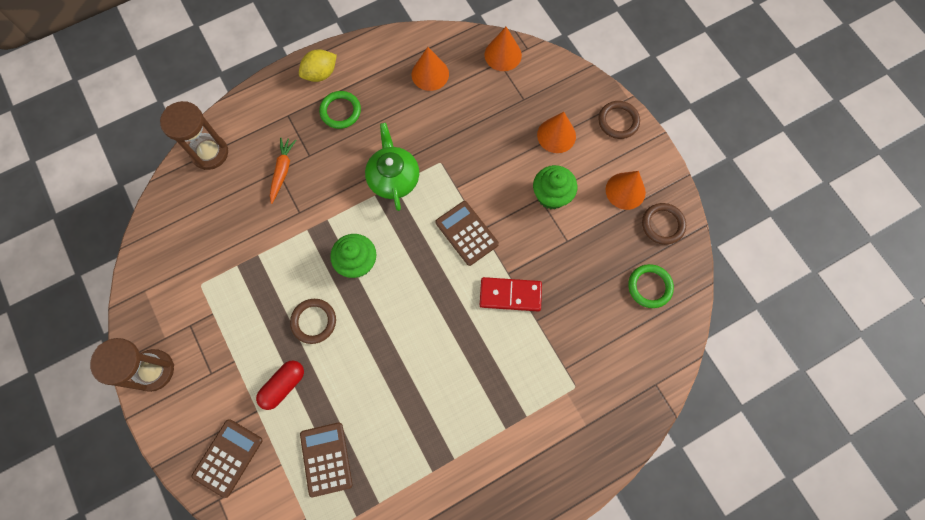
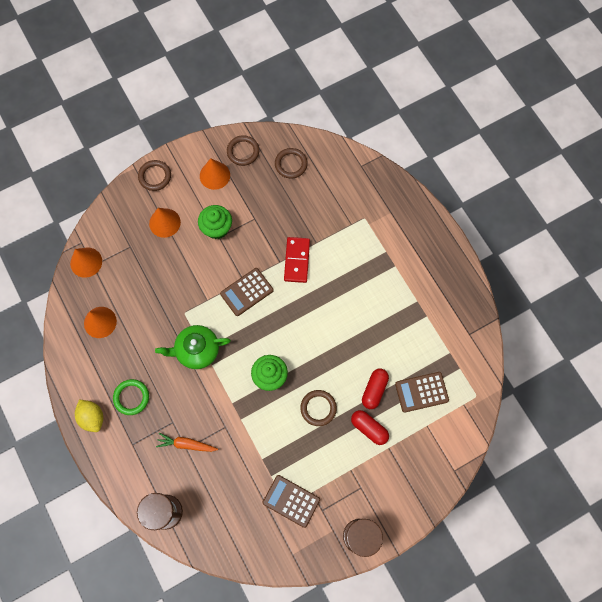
camera: 90 degrees left, 0 degrees up
brown calculator [191,420,262,498] -> brown calculator moved to [262,475,320,528]
green ring [628,264,674,308] -> brown ring [275,148,308,179]
none -> red capsule [362,369,389,409]

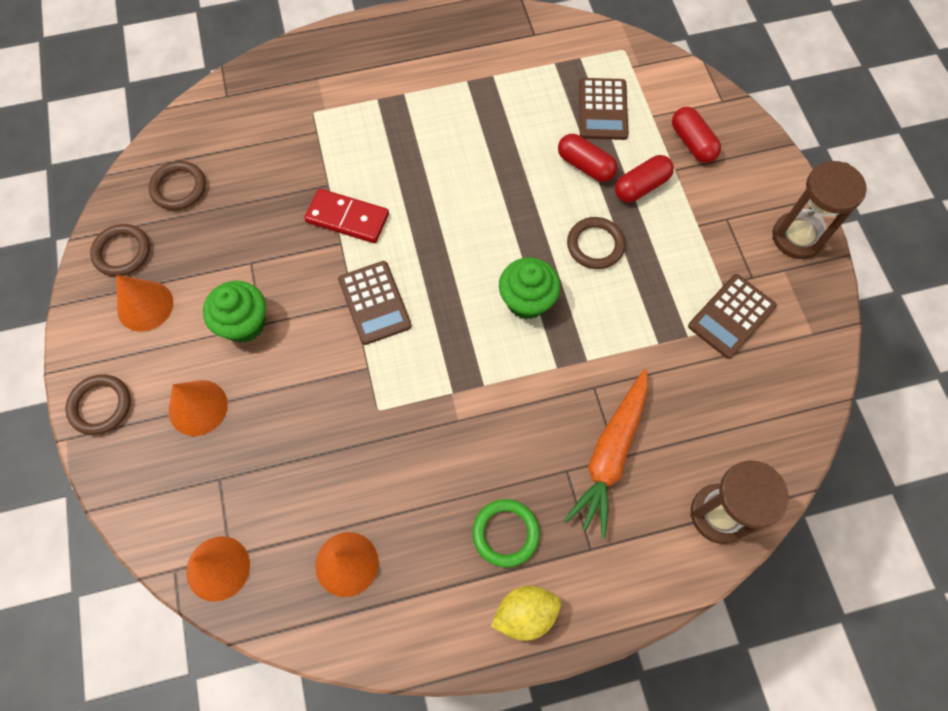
camera: 75 degrees left, 5 degrees down
green teapot [155,325,231,369] -> none
orange carrot [156,433,218,452] -> orange carrot [564,369,648,538], size x1.65
none -> red capsule [672,107,721,163]

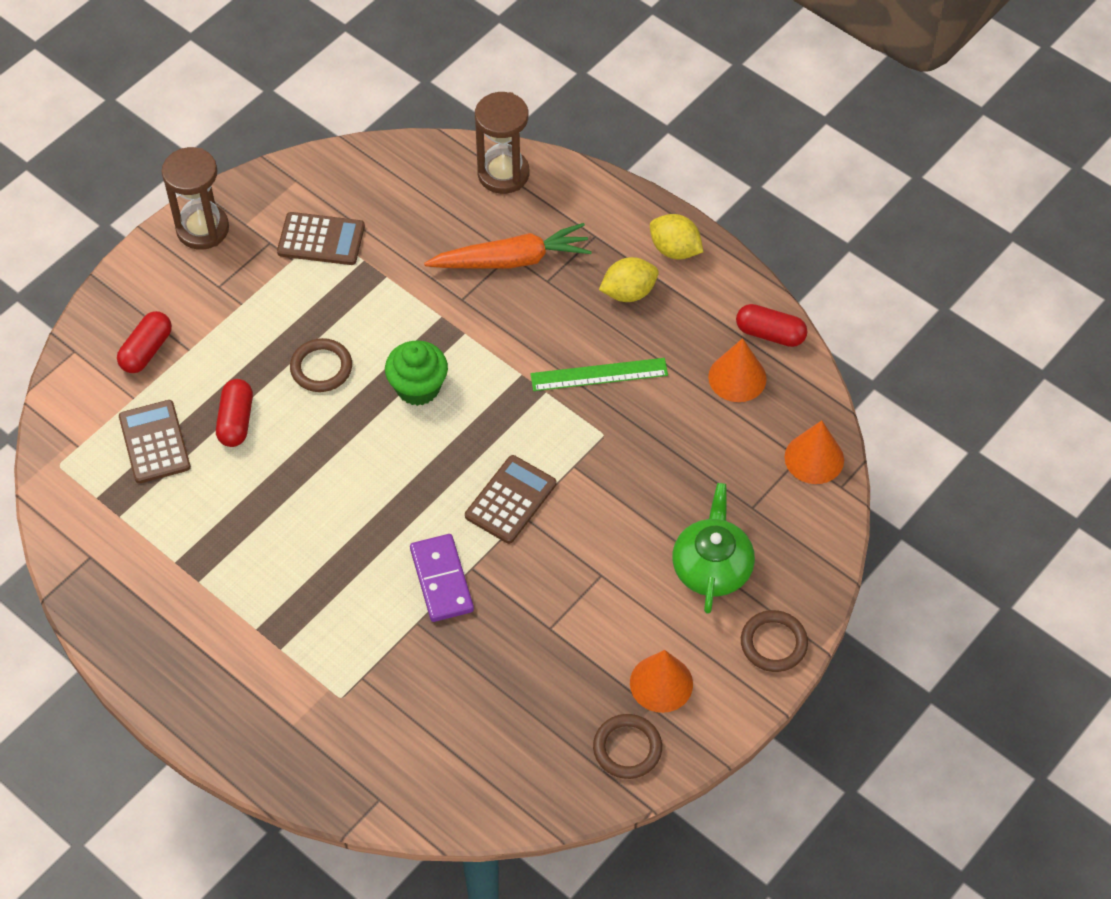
camera: 125 degrees left, 10 degrees down
brown ring [149,161,206,210] -> none
orange cone [169,380,228,436] -> green teapot [672,483,755,614]
green cupcake [203,281,266,343] -> none
red domino [304,189,389,243] -> purple domino [410,534,474,622]
green ring [472,499,540,568] -> yellow lemon [599,257,659,302]
brown calculator [579,78,629,140] -> brown calculator turned 75 degrees counterclockwise [119,400,191,484]
red capsule [615,155,674,203] -> red capsule moved to [736,304,808,347]
none -> green ruler [531,358,668,391]

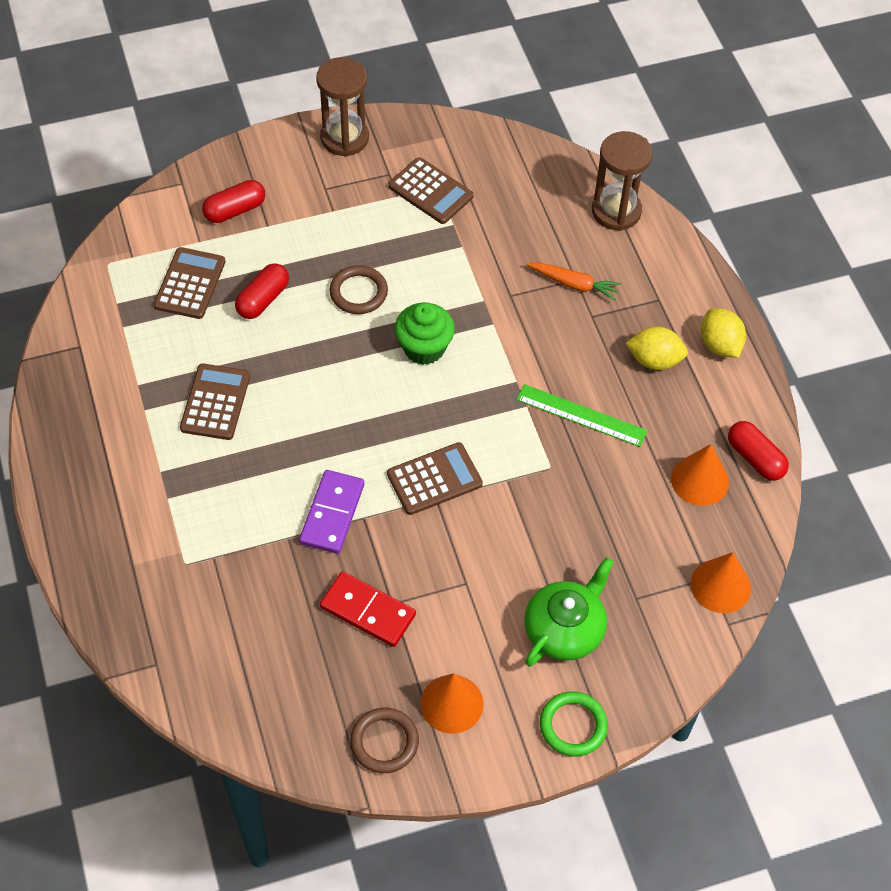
camera: 30 degrees right, 0 degrees up
orange carrot [424,223,592,269] -> orange carrot [526,262,622,301], size x0.61
brown ring [741,610,808,672] -> green ring [540,691,608,756]
none -> brown calculator [180,363,250,440]
none -> red domino [320,571,416,647]

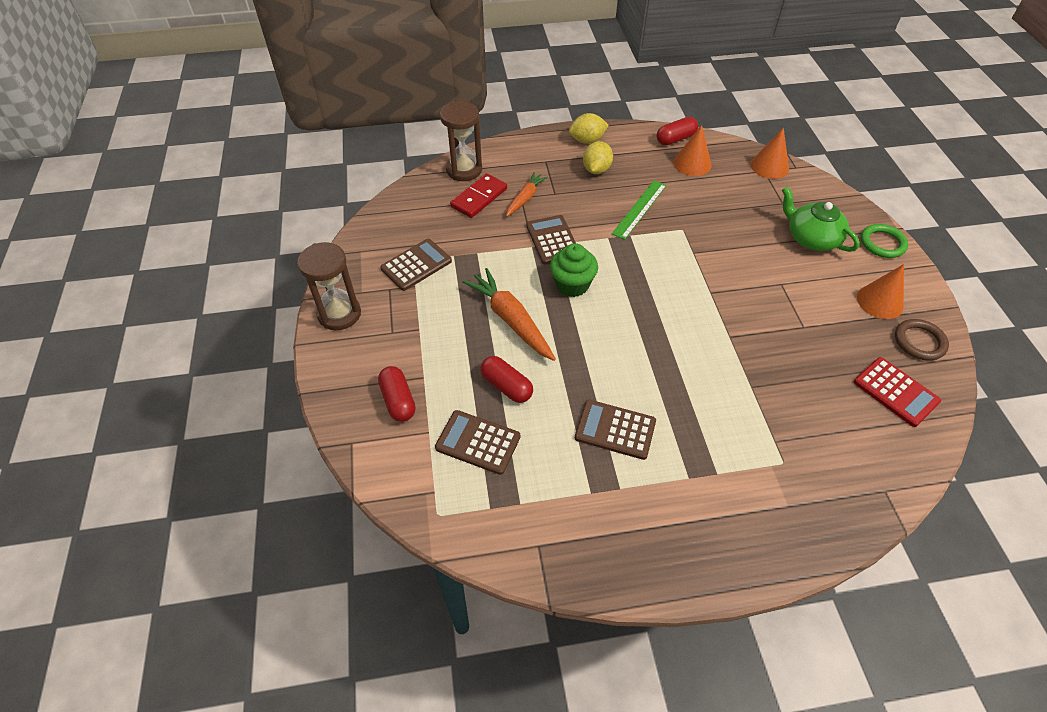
camera: 80 degrees left, 5 degrees down
purple domino [299,470,364,554] -> none
red domino [320,571,416,647] -> red domino moved to [450,173,507,218]
brown ring [329,265,388,314] -> orange carrot [462,268,556,361]
brown calculator [387,442,483,515] -> brown calculator moved to [526,215,576,265]
none -> red calculator [854,357,941,427]

